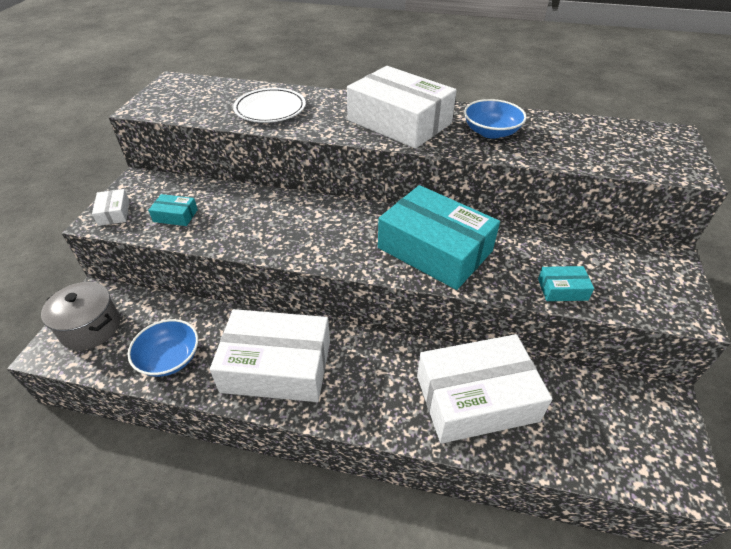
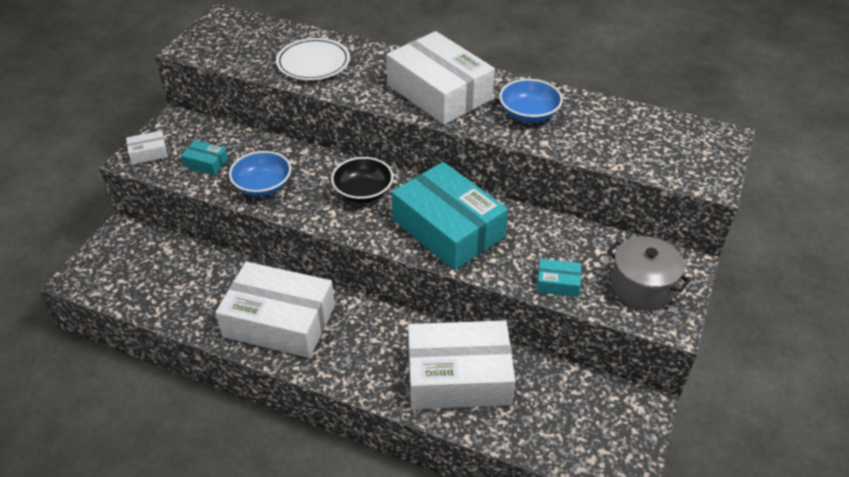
camera: 10 degrees right, 0 degrees up
grey pot [41,282,120,350] -> grey pot moved to [607,236,691,310]
white box [92,189,129,226] -> white box turned 75 degrees clockwise [126,131,168,165]
blue bowl [128,319,198,377] -> blue bowl moved to [229,151,291,196]
none -> black bowl [331,157,393,203]

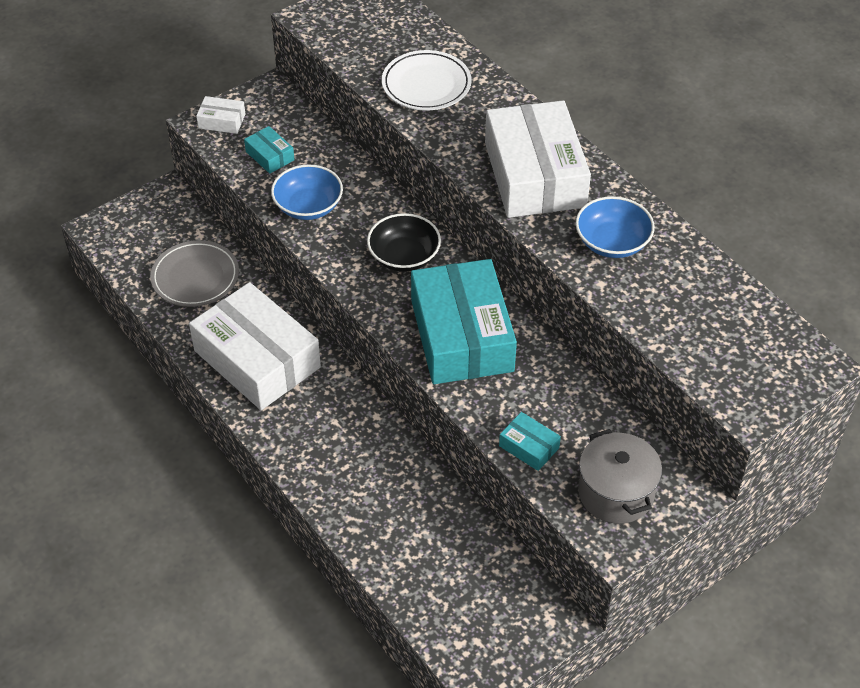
camera: 30 degrees right, 5 degrees up
white box [408,320,516,409] -> none
none -> grey plate [150,240,239,307]

